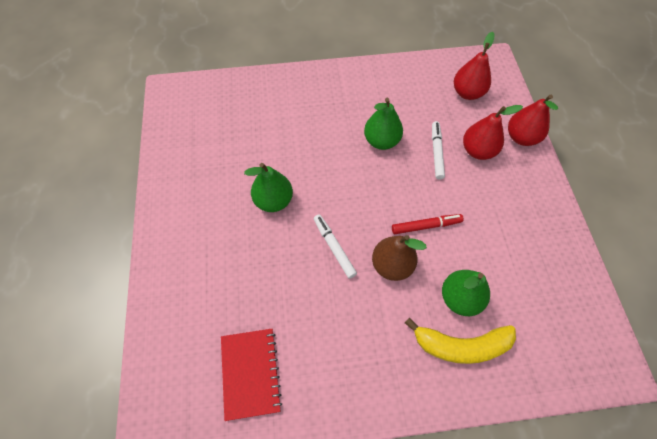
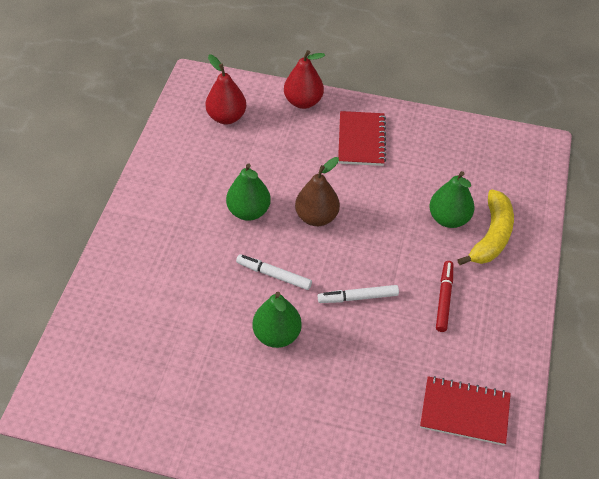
camera: 70 degrees left, 10 degrees down
brown pear [372,235,427,281] -> brown pear moved to [295,157,340,226]
red marker [392,214,464,234] -> red marker moved to [436,261,453,332]
white marker [432,121,445,180] -> white marker moved to [236,254,312,290]
red pear [463,105,523,160] -> none
none -> red notebook [338,111,386,166]

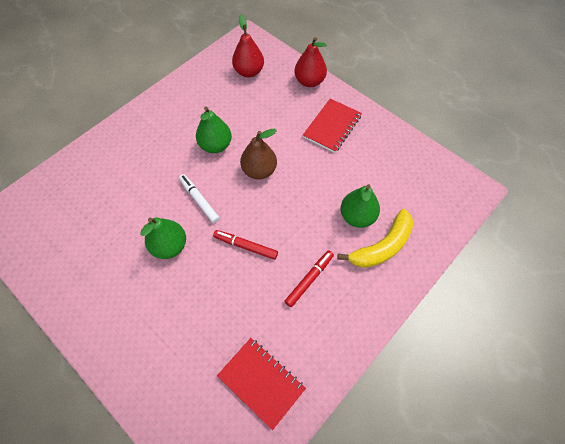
camera: 30 degrees right, 10 degrees up
white marker [318,285,399,303] -> red marker [213,230,278,260]

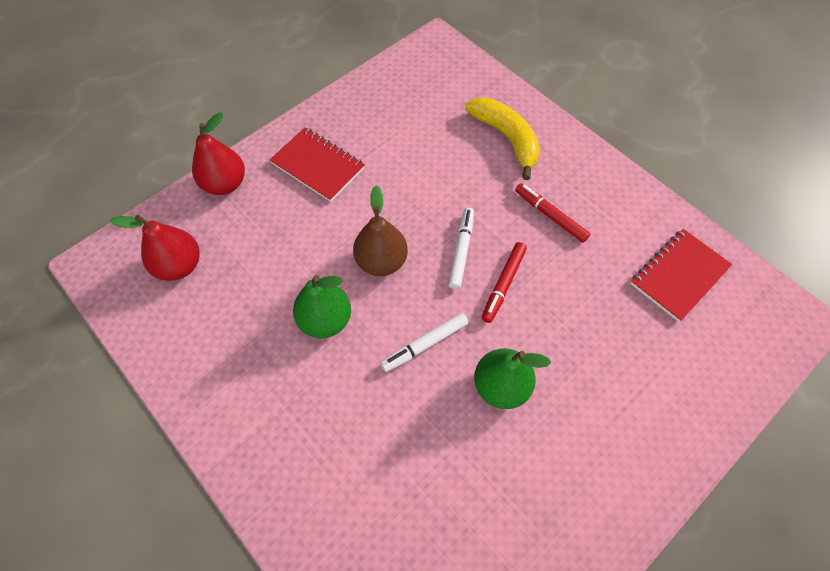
camera: 85 degrees left, 0 degrees up
green pear [341,184,380,228] -> none
none -> white marker [448,208,474,289]

